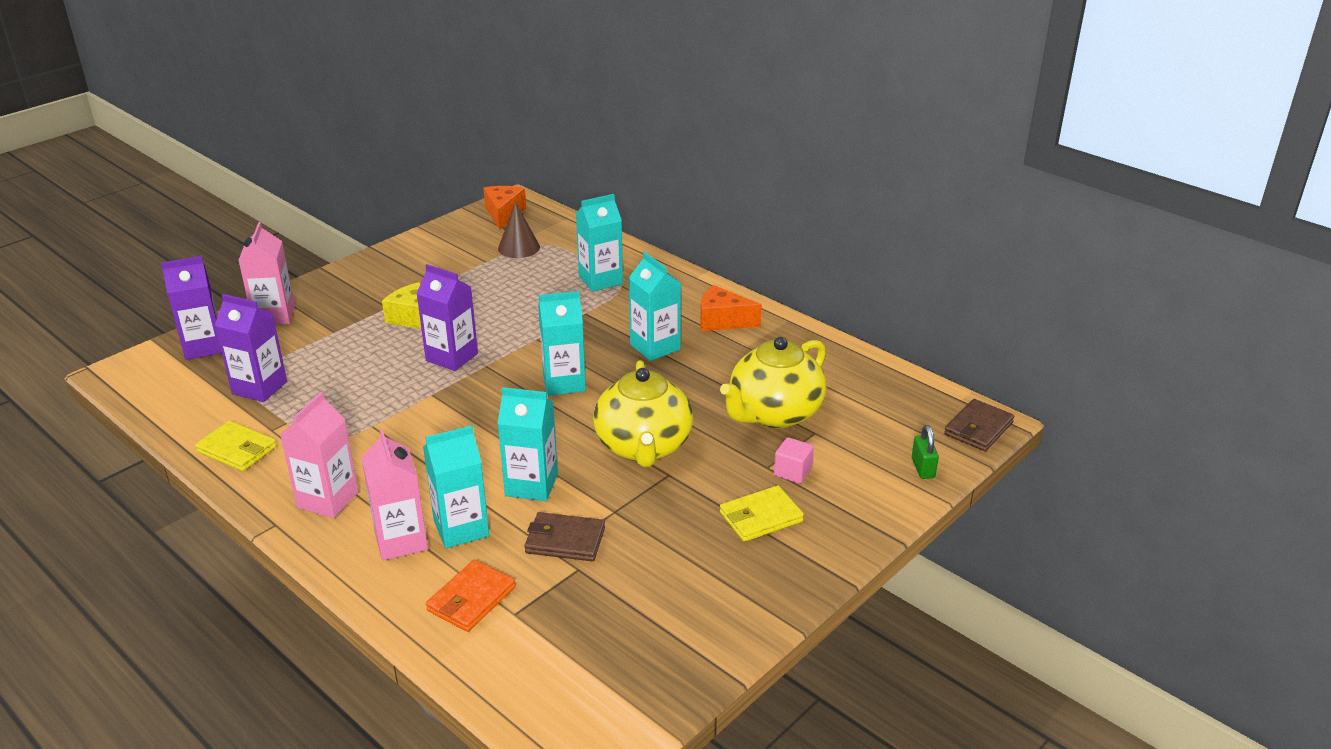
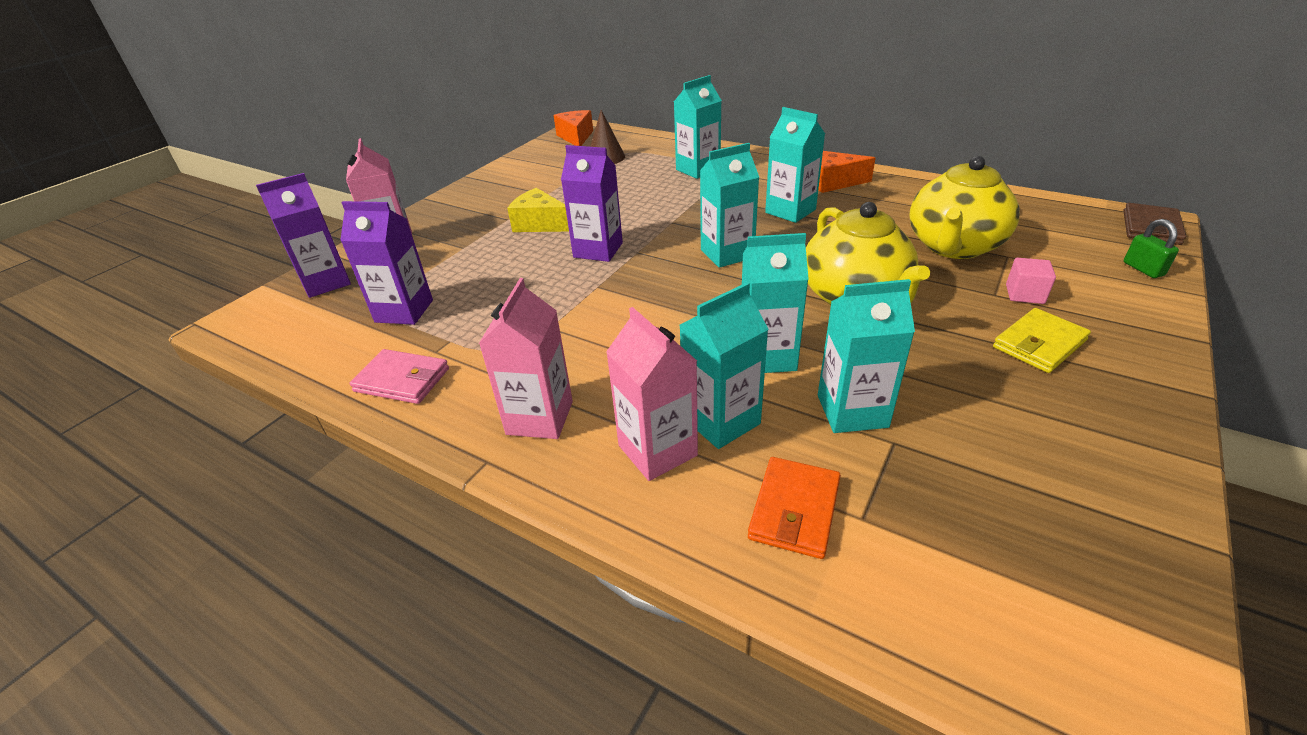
camera: 10 degrees left, 5 degrees up
yellow wallet [195,421,276,471] -> pink wallet [349,349,449,404]
brown wallet [525,512,605,561] -> turquoise carton [818,279,915,433]

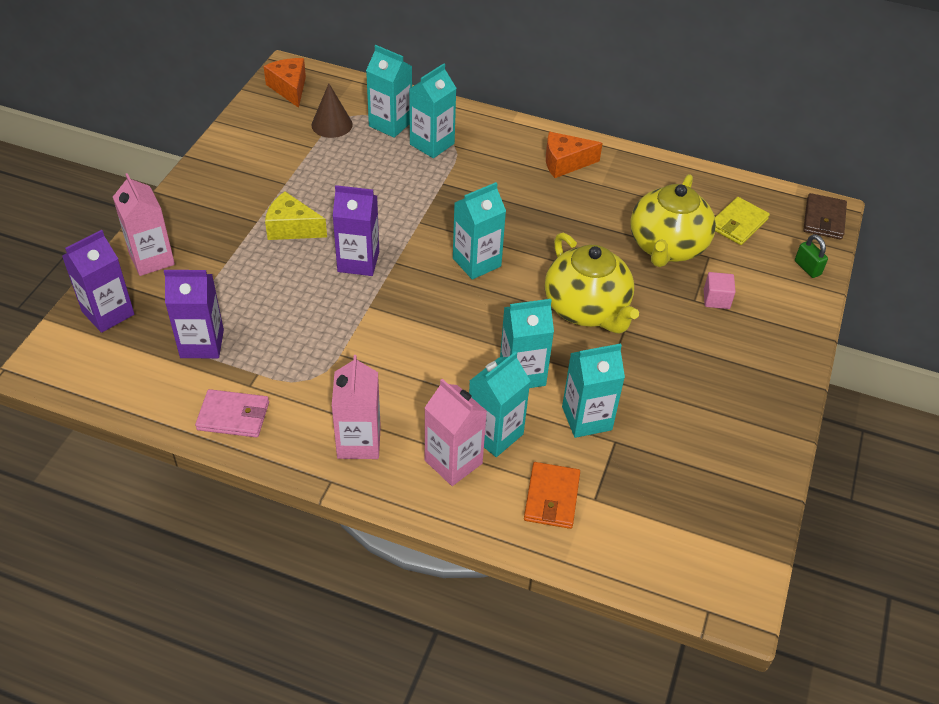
camera: 15 degrees left, 10 degrees up
turquoise carton [765,107,825,223] -> turquoise carton moved to [366,45,412,138]
yellow wallet [993,308,1091,373] -> yellow wallet moved to [715,197,770,245]

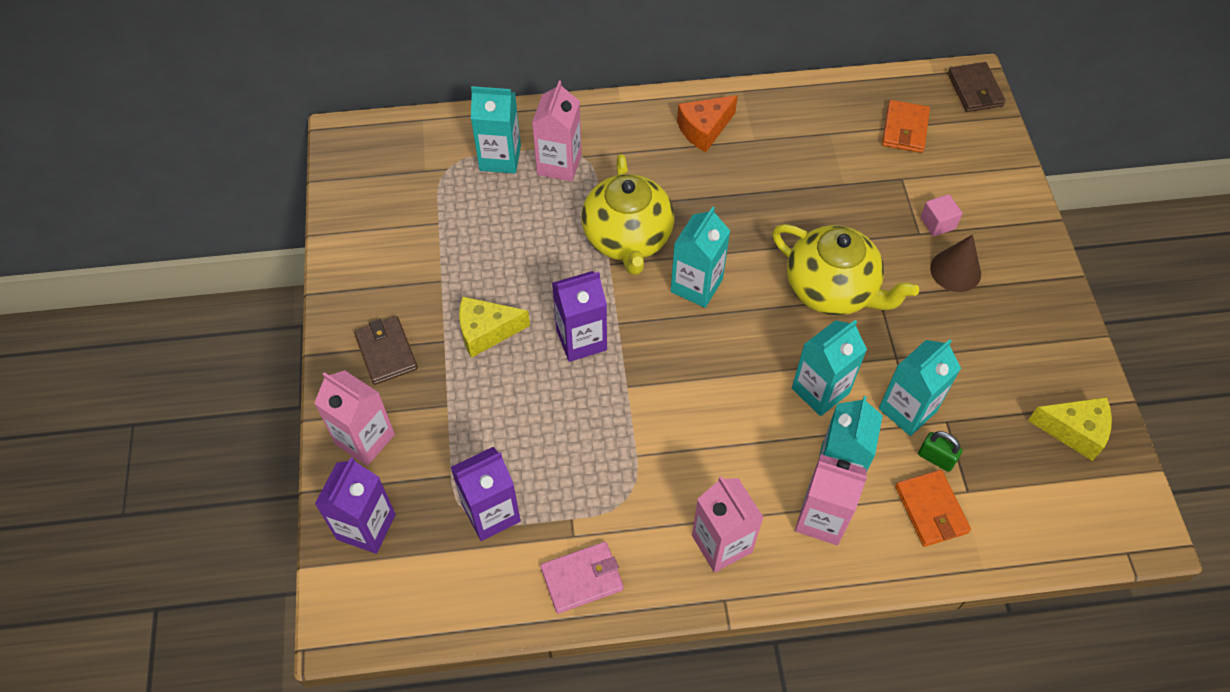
camera: 25 degrees left, 10 degrees up
orange cheese [264,58,306,108] -> none
brown cone [311,83,353,138] -> brown cone moved to [930,234,981,292]
turquoise carton [409,63,456,158] -> pink carton [532,81,582,182]
yellow teapot [630,174,716,267] -> yellow teapot moved to [581,154,674,275]
yellow wallet [715,197,770,245] -> orange wallet [882,100,930,153]
green padlock [795,234,828,278] -> green padlock moved to [918,431,963,472]
none -> brown wallet [354,316,418,385]
none -> yellow cheese [1028,397,1112,461]

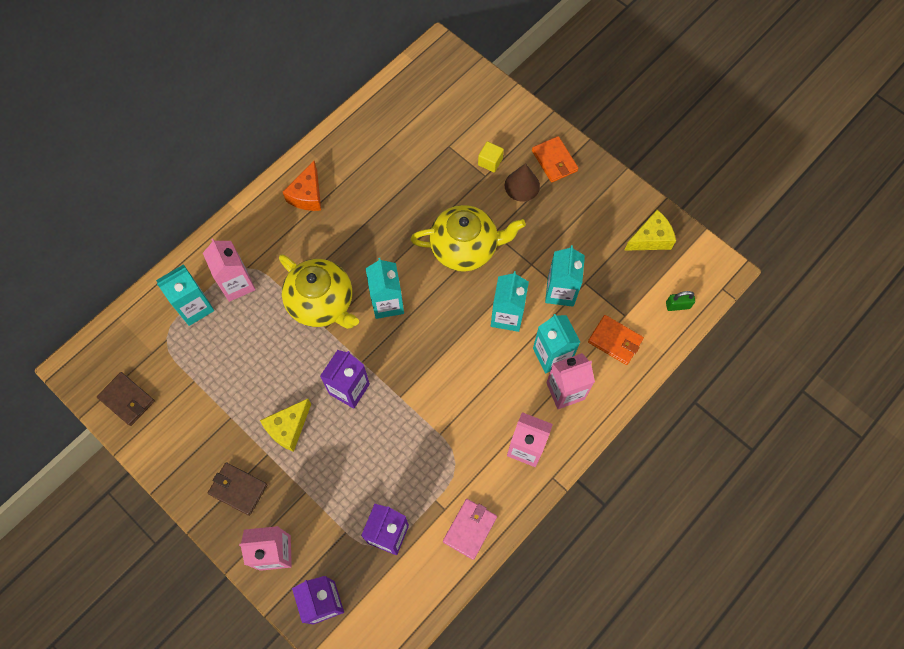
camera: 40 degrees left, 10 degrees up
orange wallet [882,100,930,153] -> orange wallet moved to [532,136,578,183]
green padlock [918,431,963,472] -> green padlock moved to [666,291,695,311]
pink cube [920,194,962,236] -> yellow cube [478,141,504,172]
brown wallet [948,62,1006,112] -> brown wallet moved to [97,372,155,426]

